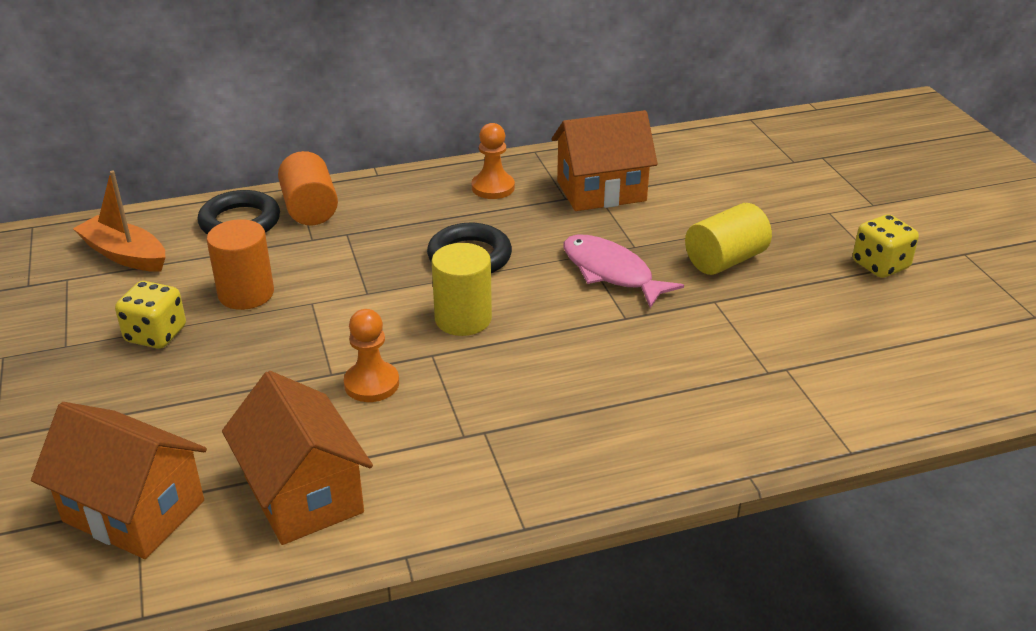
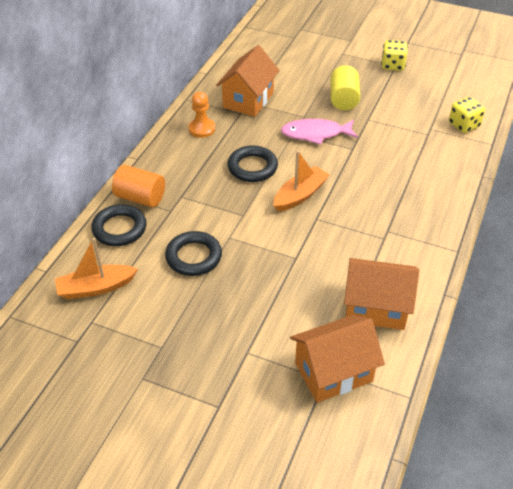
camera: 50 degrees left, 10 degrees up
yellow dice [115,281,186,349] -> yellow dice moved to [449,97,485,133]
orange cylinder [207,219,274,310] -> black ring [165,231,222,276]
orange pawn [344,309,399,402] -> none
yellow cylinder [431,243,492,336] -> orange boat [273,151,330,212]

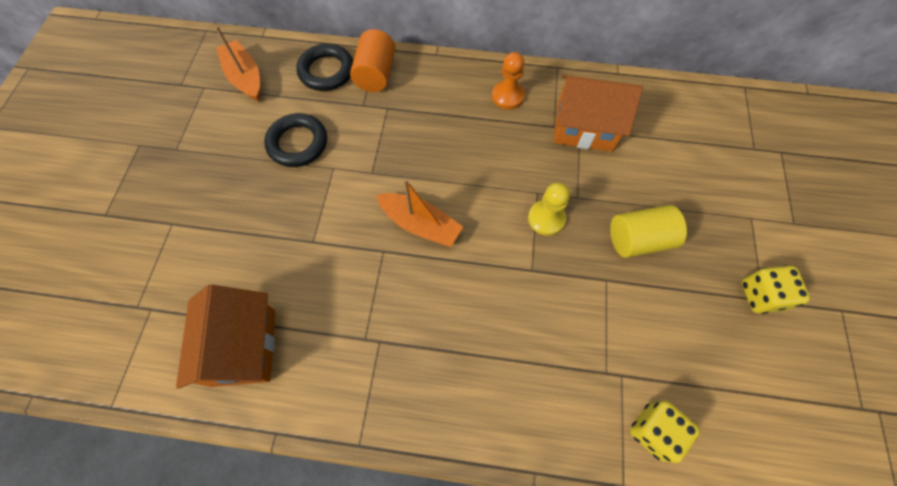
camera: 75 degrees right, 20 degrees up
black ring [227,145,278,182] -> none
pink fish [281,119,358,145] -> yellow pawn [528,183,570,236]
orange house [290,315,385,403] -> none

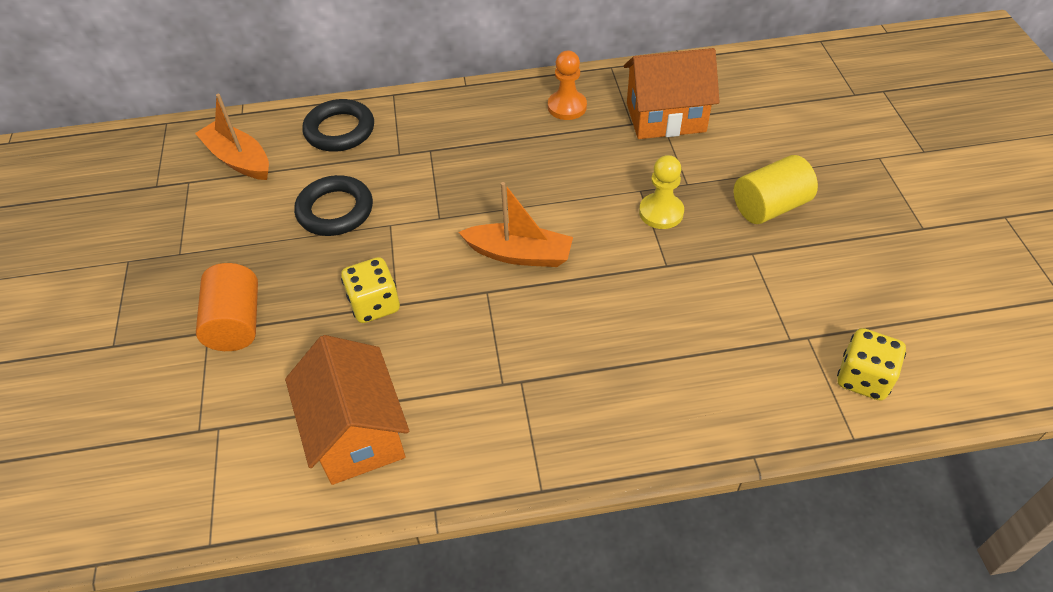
camera: 15 degrees left, 15 degrees down
orange cylinder [350,29,395,92] -> orange cylinder moved to [196,263,258,351]
yellow dice [742,266,810,314] -> yellow dice moved to [341,257,400,323]

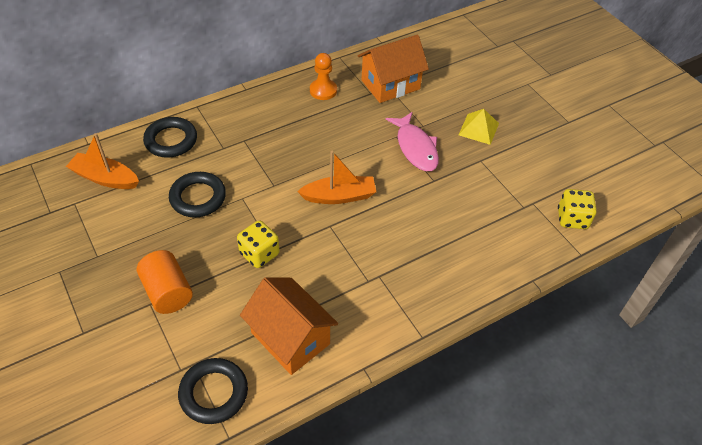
camera: 25 degrees left, 0 degrees up
yellow pawn [639,155,684,229] -> pink fish [386,112,439,171]
yellow cylinder [734,155,818,224] -> yellow pyramid [459,109,499,145]
none -> black ring [178,358,248,424]

